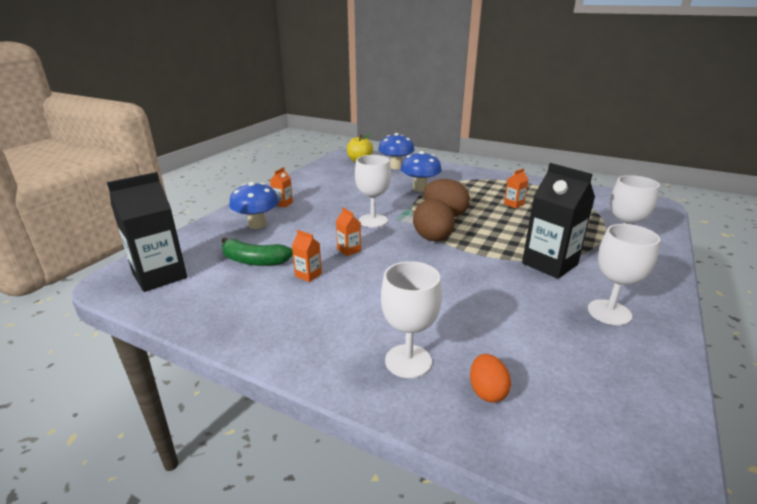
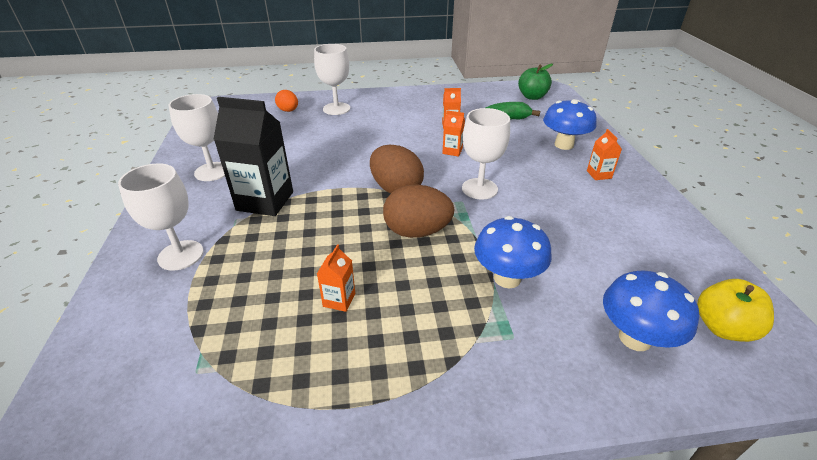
camera: 145 degrees right, 10 degrees up
black carton [107,172,187,292] -> green apple [518,64,553,100]

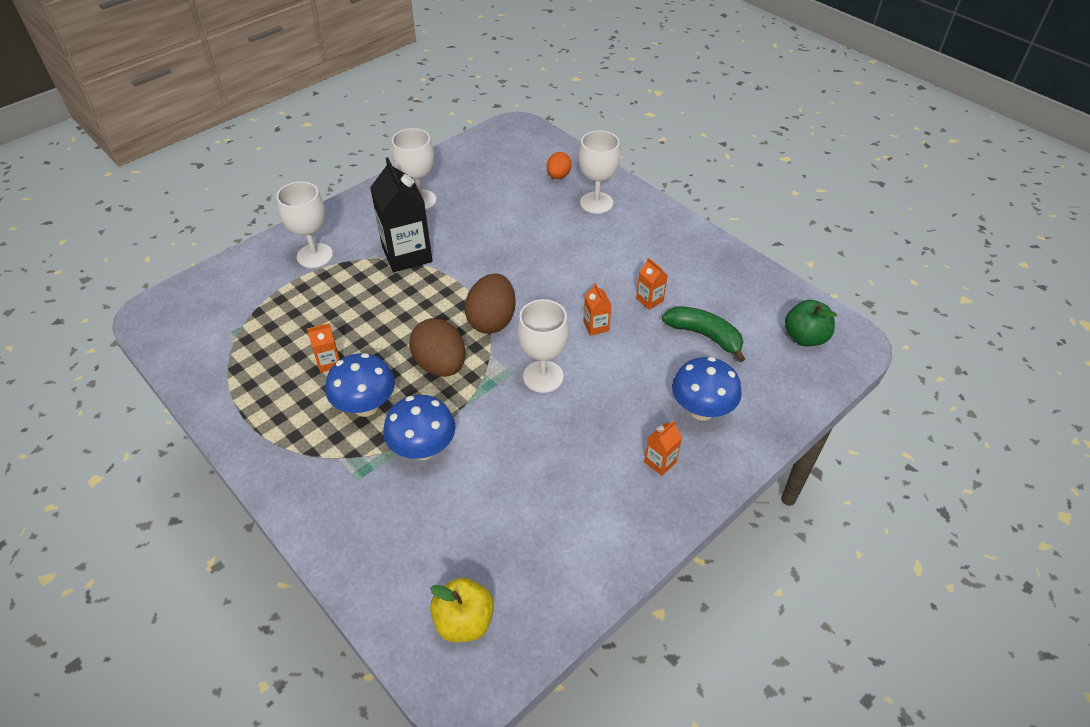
camera: 55 degrees right, 10 degrees up
blue mushroom [603,270,699,351] -> blue mushroom moved to [325,353,395,417]

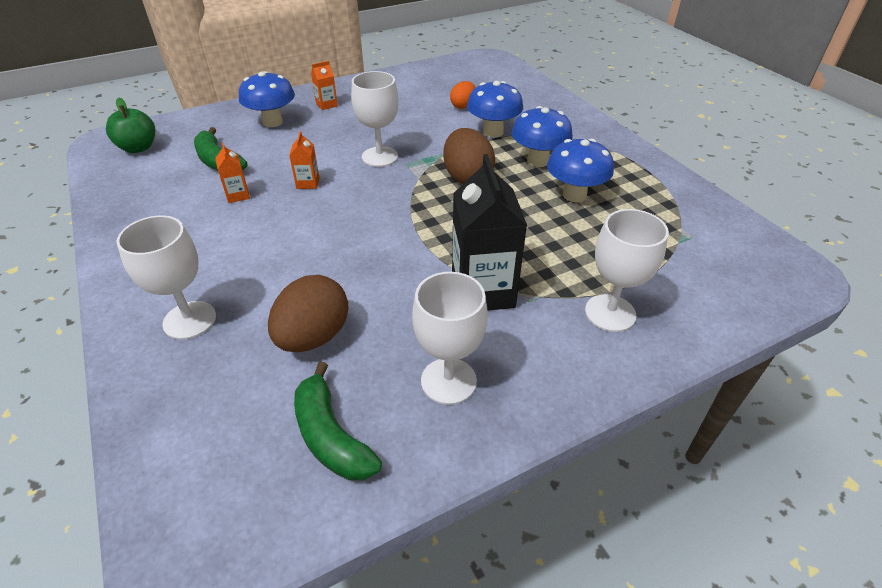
camera: 165 degrees left, 5 degrees down
orange carton [307,323,340,373] -> blue mushroom [547,139,614,202]
yellow apple [430,578,494,642] -> none
brown egg [465,273,516,334] -> brown egg moved to [268,275,348,352]
orange egg [547,152,572,179] -> orange egg moved to [450,81,476,109]
none -> green banana [294,362,382,480]

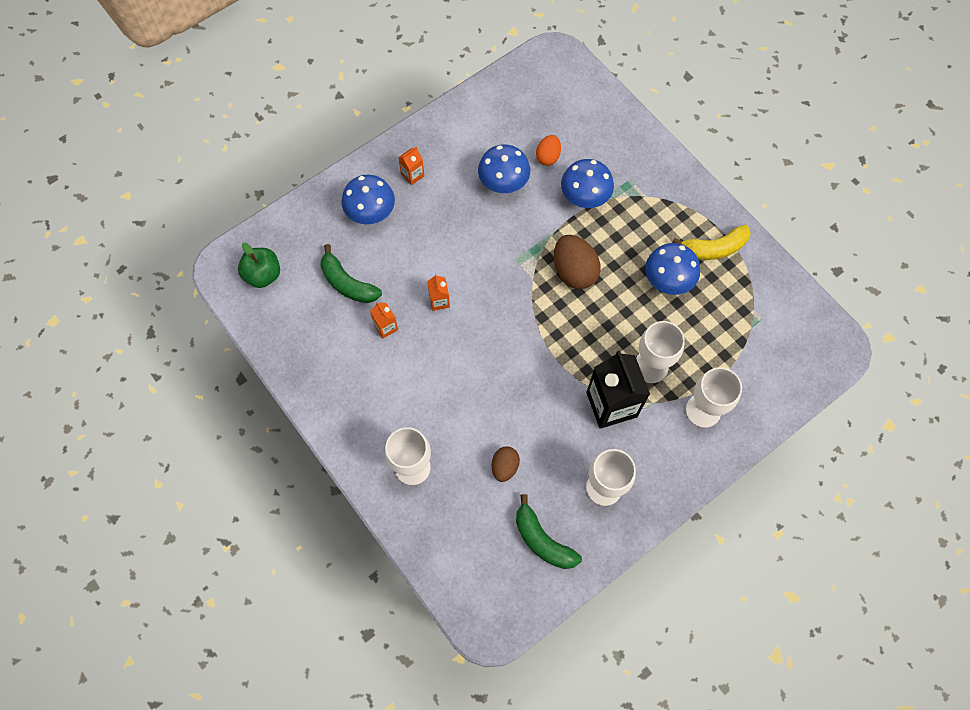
camera: 10 degrees left, 25 degrees up
brown egg [268,275,348,352] -> brown egg [492,447,520,482], size x0.59
white goblet [351,71,398,167] -> white goblet moved to [636,321,685,383]
blue mushroom [511,106,573,167] -> blue mushroom moved to [478,144,530,193]
none -> yellow banana [672,225,751,260]

